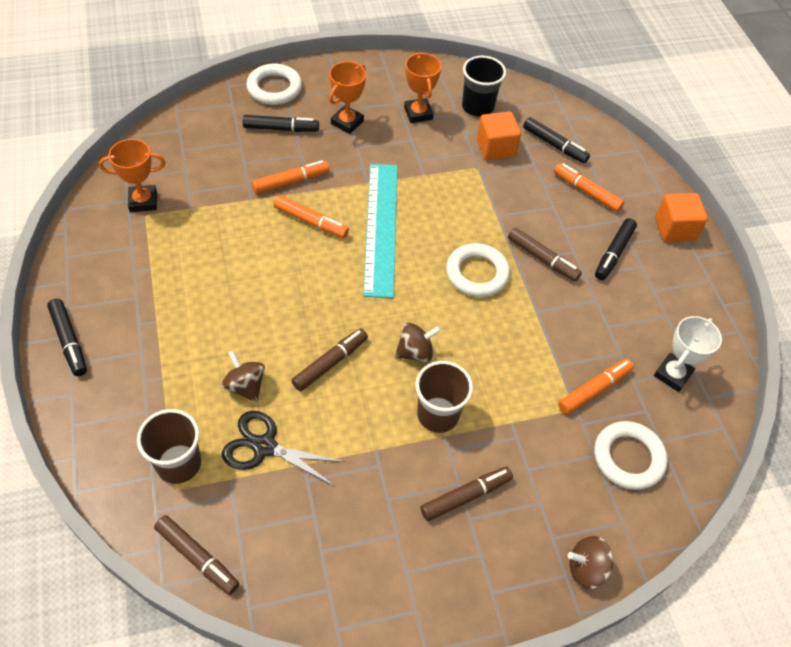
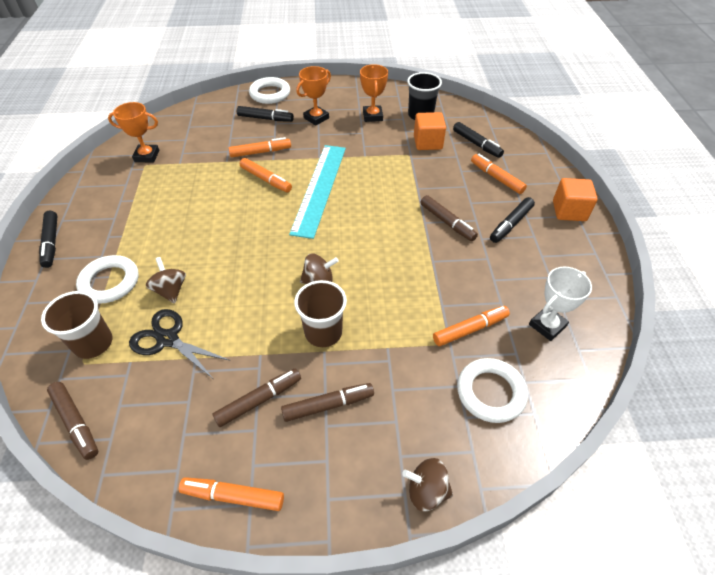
camera: 15 degrees right, 5 degrees down
brown marker [291,328,368,391] -> brown marker moved to [212,369,301,427]
white ring [446,243,510,297] -> white ring moved to [76,255,139,304]
none -> orange marker [179,477,284,511]

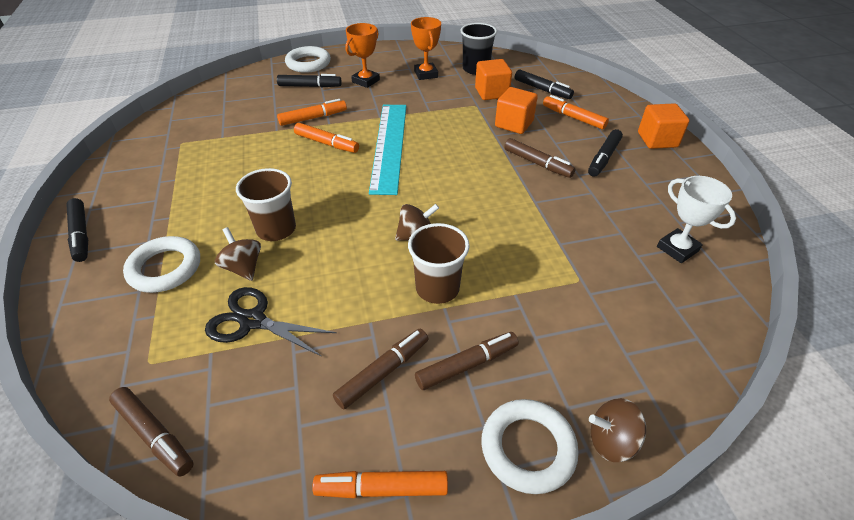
camera: 10 degrees left, 5 degrees down
brown cup [41,291,112,359] -> brown cup moved to [236,168,296,241]
orange trophy [108,102,159,163] -> none
orange marker [433,306,510,346] -> none
white ring [457,358,528,423] -> white ring moved to [481,399,579,494]
white trophy [529,266,592,341] -> white trophy turned 75 degrees counterclockwise [657,176,736,263]
none -> orange cube [495,87,538,134]

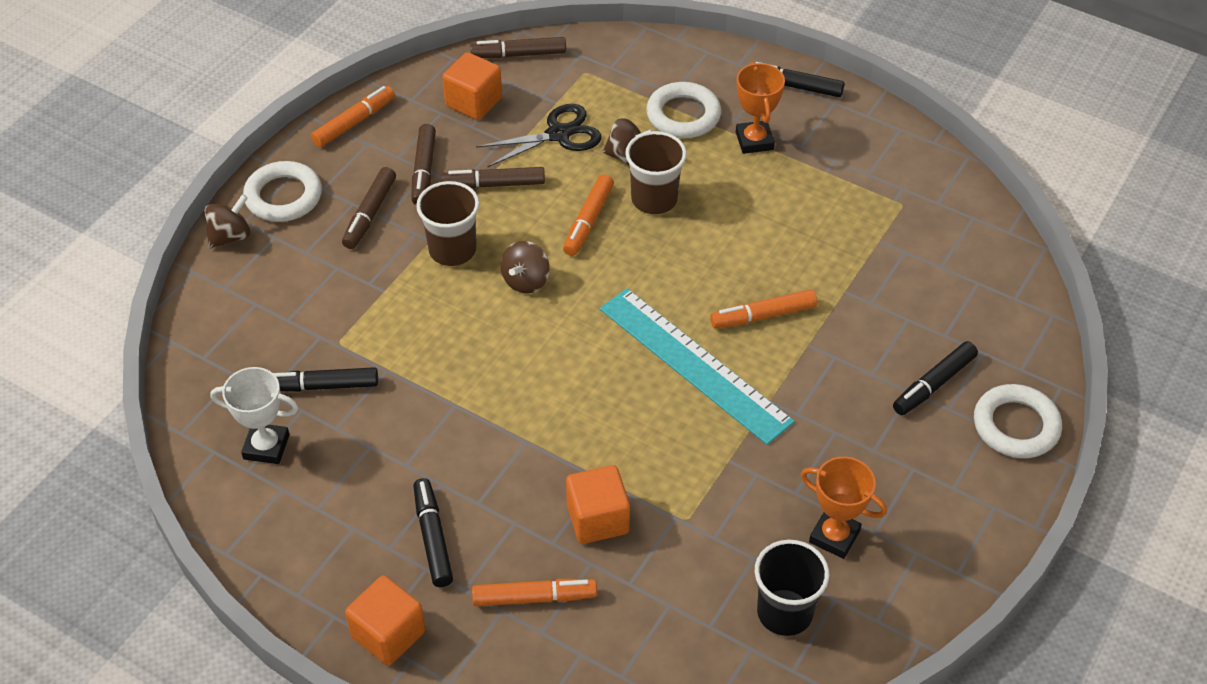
camera: 135 degrees right, 5 degrees up
orange marker [277,99,347,126] -> orange marker moved to [563,174,614,256]
orange trophy [345,23,380,88] -> orange trophy moved to [736,62,785,154]
orange cube [475,59,512,100] -> orange cube moved to [442,52,502,120]
brown marker [504,138,576,178] -> brown marker moved to [442,167,545,189]
black marker [515,70,574,99] -> black marker moved to [273,367,378,392]

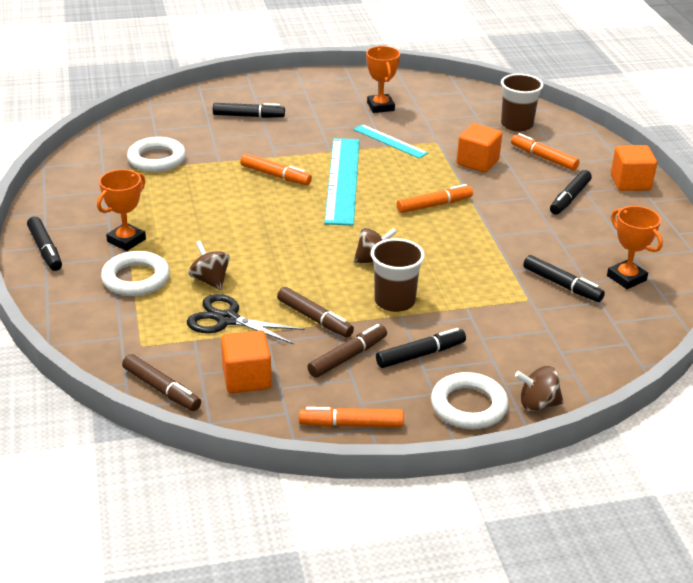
camera: 135 degrees left, 15 degrees down
white trophy [210,367,298,464] -> orange trophy [607,206,663,289]
brown marker [342,167,396,249] -> black marker [376,328,466,368]
orange marker [563,174,614,256] -> orange marker moved to [397,184,473,213]
brown cup [625,131,687,214] -> brown cup moved to [501,73,544,132]
black cup [755,540,829,636] -> none
white ring [974,384,1062,458] -> white ring moved to [127,137,186,172]
none -> turquoise ruler [353,124,428,159]

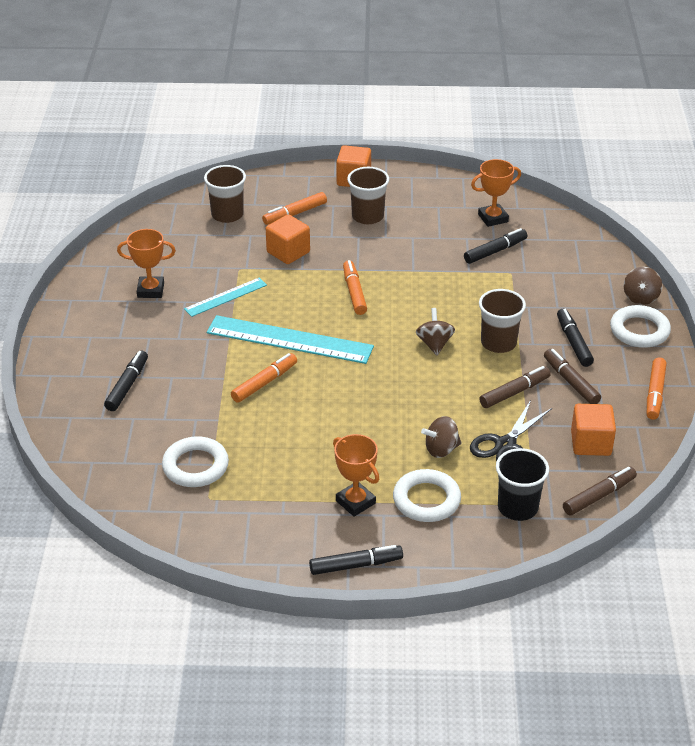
camera: 75 degrees left, 5 degrees up
black marker [550,170,592,215] -> brown cup [347,167,389,224]
none -> black cup [496,448,549,521]

